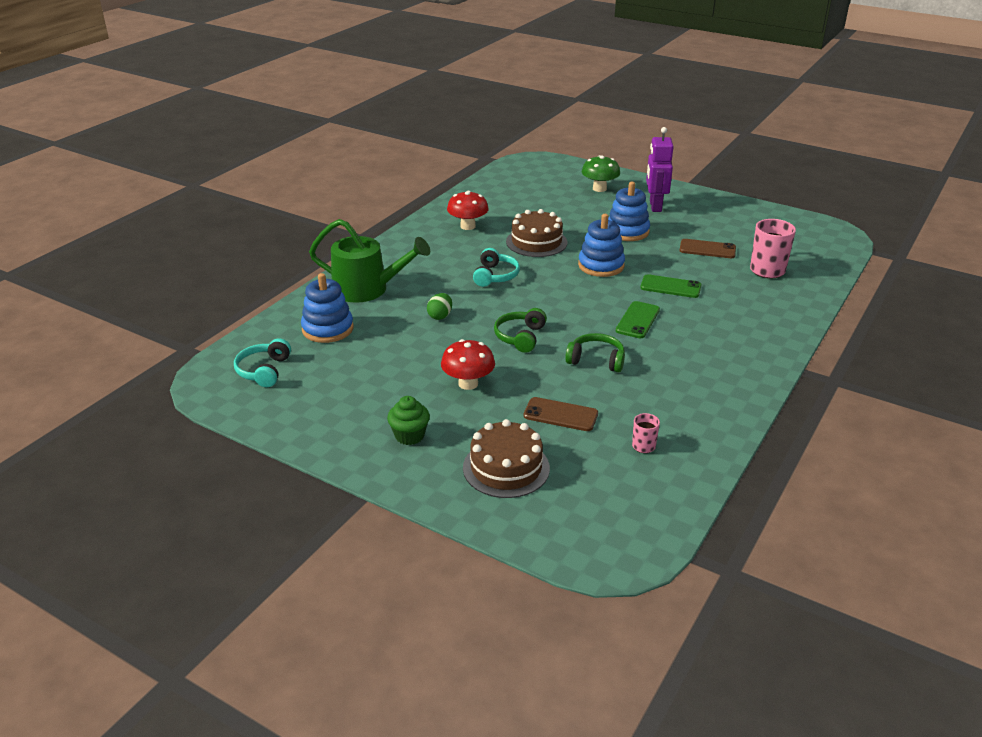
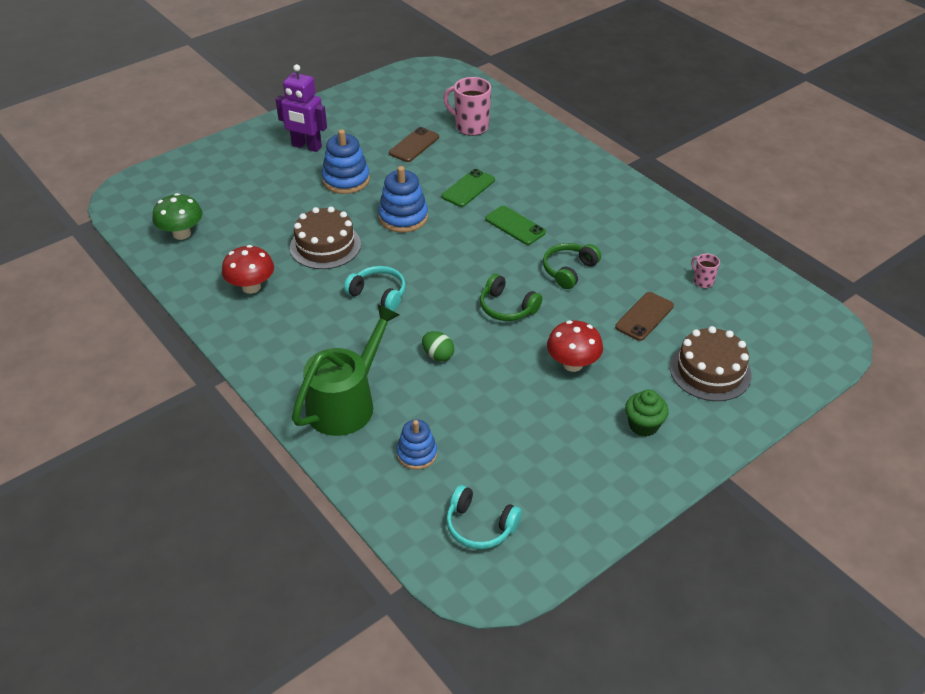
camera: 70 degrees left, 10 degrees up
blue stacking toy [301,273,354,343] -> blue stacking toy [397,420,437,470], size x0.65
green mushroom [582,155,620,192] -> green mushroom moved to [152,193,202,240]

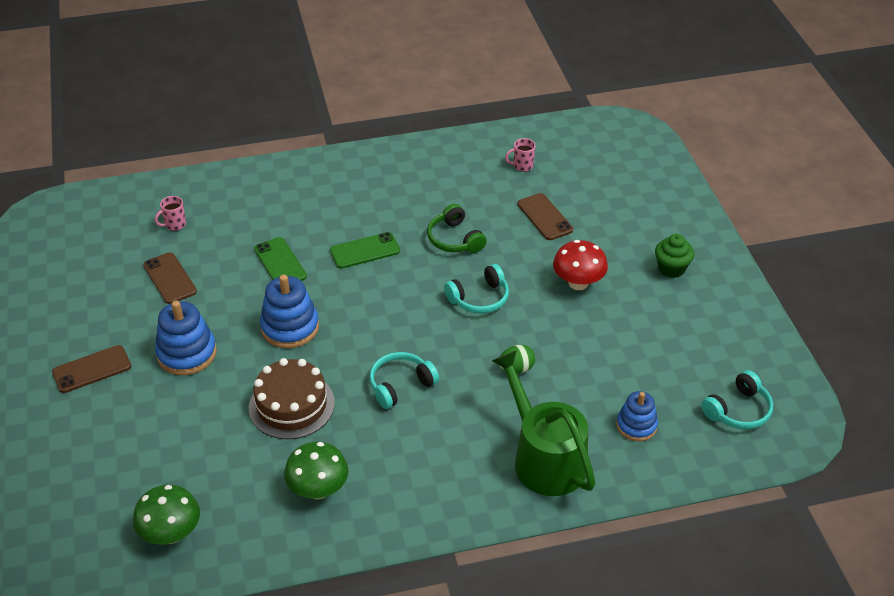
camera: 65 degrees left, 0 degrees up
red mushroom [222,245,274,294] -> green mushroom [284,442,348,499]
purple robot [275,64,327,152] -> brown phone [52,345,131,393]
pink mug [443,77,491,136] -> pink mug [155,196,186,231], size x0.51
green headphones [480,274,542,321] -> turquoise headphones [444,264,509,314]
brown cake [670,326,752,401] -> none

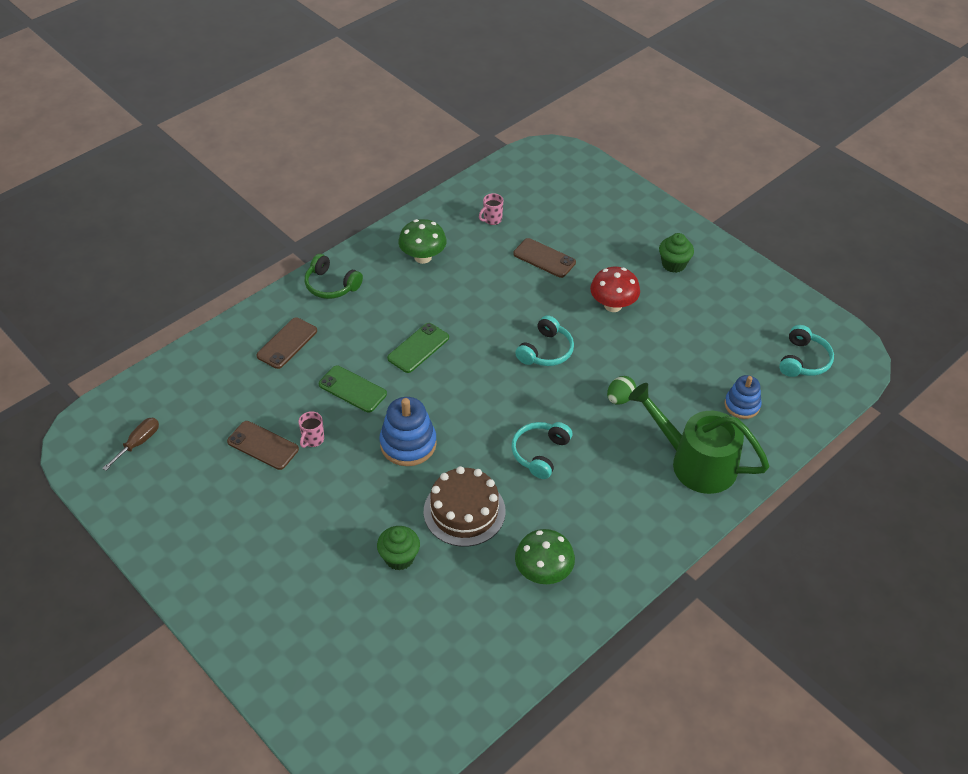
camera: 30 degrees left, 5 degrees up
brown phone [52,345,131,393] -> brown phone moved to [257,317,317,369]
green mushroom [133,485,200,545] -> green mushroom moved to [398,219,447,264]
pink mug [155,196,186,231] -> pink mug moved to [299,411,324,448]
blue stacking toy [155,301,217,375] -> none
green headphones [427,204,487,253] -> green headphones moved to [305,254,363,299]
none -> brown screwdriver [102,418,159,471]
none -> green cupcake [377,526,420,570]

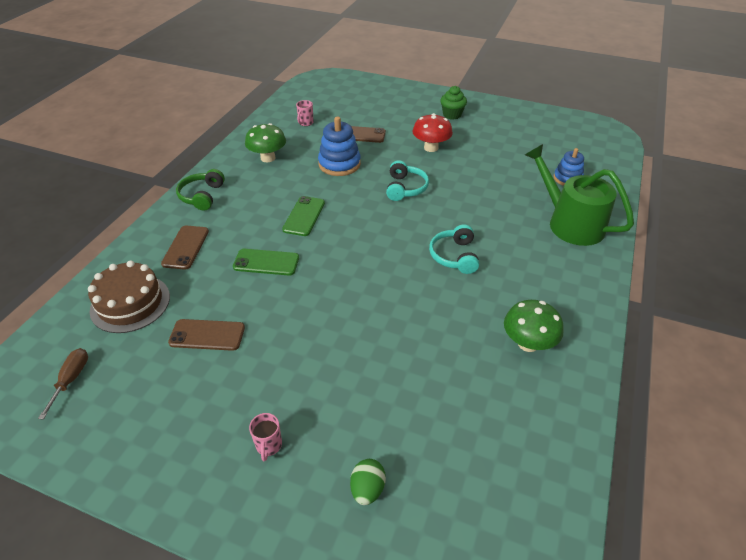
camera: 25 degrees left, 5 degrees down
pink mug [299,411,324,448] -> pink mug moved to [249,413,282,461]
green headphones [305,254,363,299] -> green headphones turned 90 degrees clockwise [176,169,225,211]
green cupcake [377,526,420,570] -> none
blue stacking toy [379,397,437,466] -> blue stacking toy moved to [318,117,361,176]
brown cake [424,466,506,547] -> brown cake moved to [88,261,170,333]
green egg [607,376,636,405] -> green egg moved to [350,459,386,505]
green watering can [628,383,769,494] -> green watering can turned 45 degrees clockwise [525,144,634,246]
turquoise headphones [779,325,834,377] -> none

